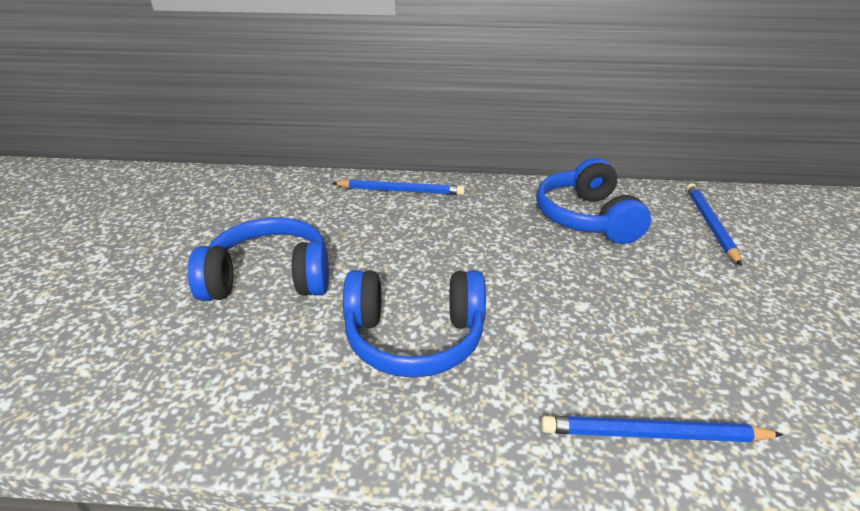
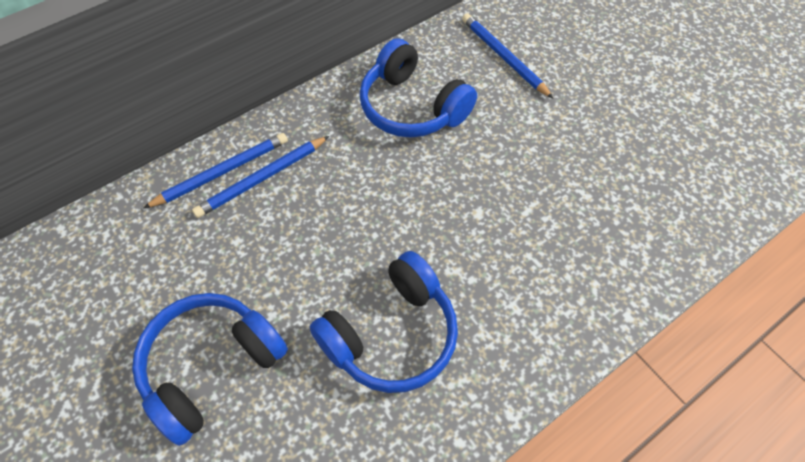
camera: 40 degrees left, 25 degrees up
blue pencil [541,416,784,442] -> blue pencil moved to [192,136,329,218]

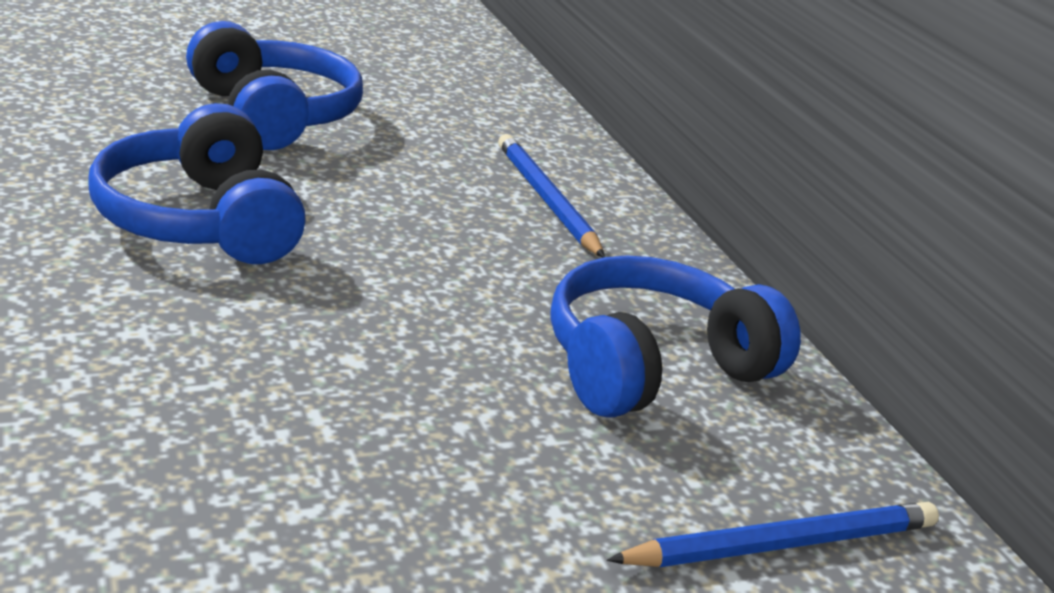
camera: 100 degrees right, 30 degrees down
blue pencil [144,133,288,208] -> none

